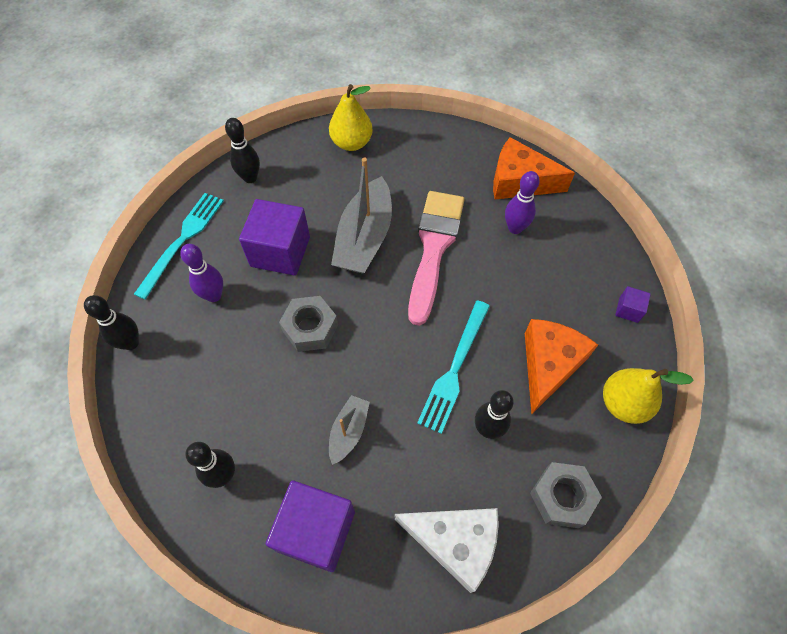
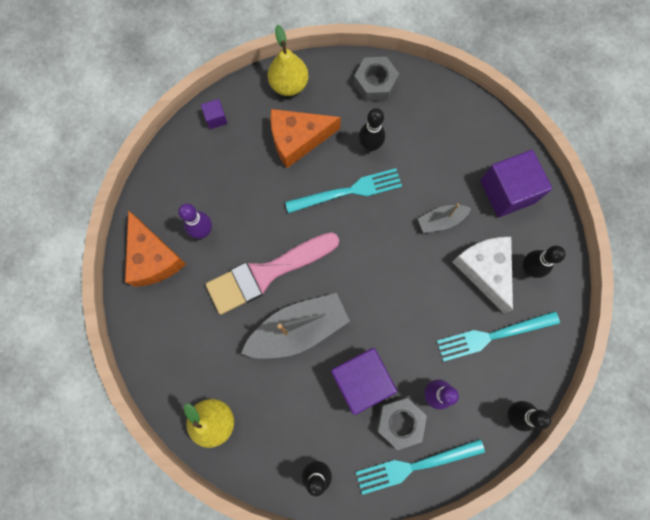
camera: 130 degrees left, 15 degrees up
grey nut [279,296,338,352] -> grey nut moved to [377,397,427,450]
white cheese [395,508,499,593] -> white cheese moved to [452,237,513,313]
none -> turquoise fork [437,311,560,362]

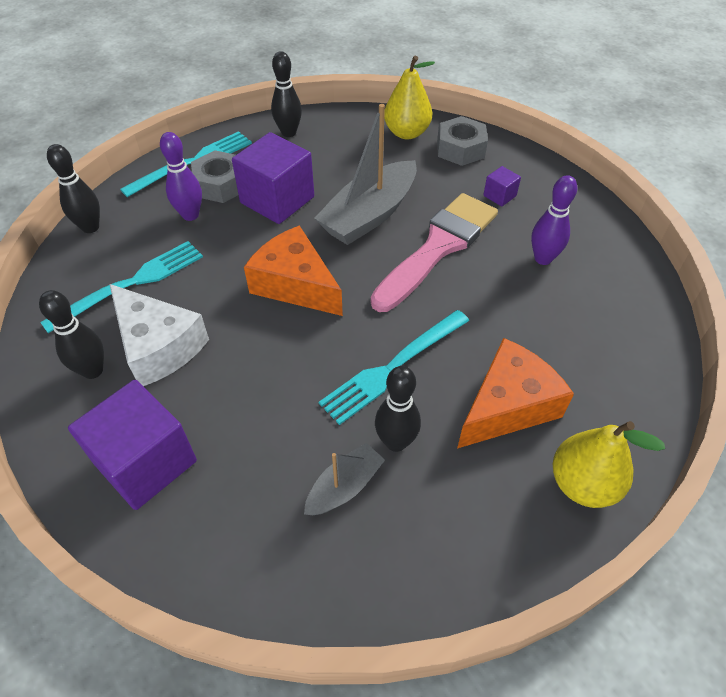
camera: 155 degrees right, 25 degrees down
orange cheese [125,210,186,287] -> orange cheese moved to [244,225,343,316]
purple cube [201,99,227,129] -> purple cube moved to [483,166,521,207]
grey nut [354,57,399,101] -> grey nut moved to [437,116,488,166]
grey boat [418,203,472,233] -> grey boat moved to [304,443,385,515]

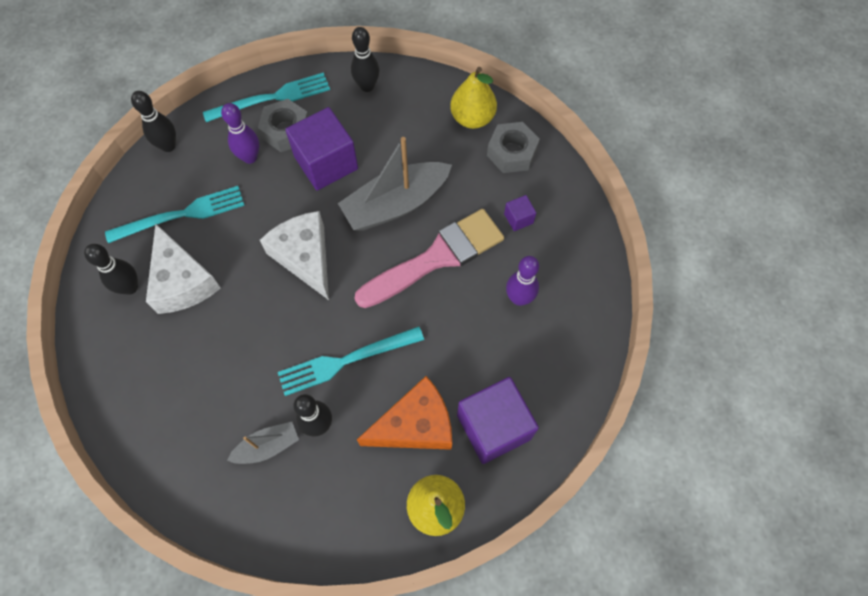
camera: 20 degrees right, 15 degrees up
purple cube [68,380,197,510] -> purple cube moved to [457,377,539,464]
orange cheese [244,225,343,316] -> white cheese [260,211,329,300]

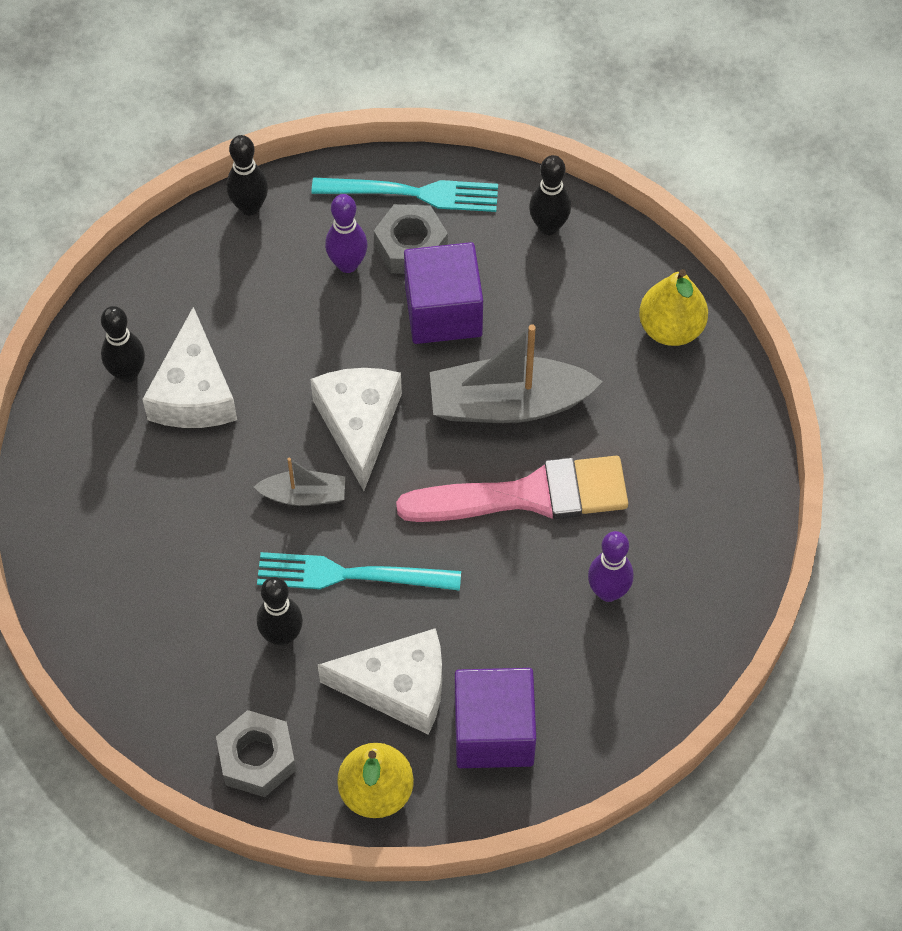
camera: 25 degrees right, 5 degrees down
turquoise fork [105,186,245,243] -> none
grey boat [227,422,299,464] -> grey boat moved to [254,458,345,506]
orange cheese [357,376,452,450] -> white cheese [318,628,442,735]
grey nut [487,122,540,173] -> grey nut moved to [216,710,296,797]
purple cube [504,195,536,231] -> none

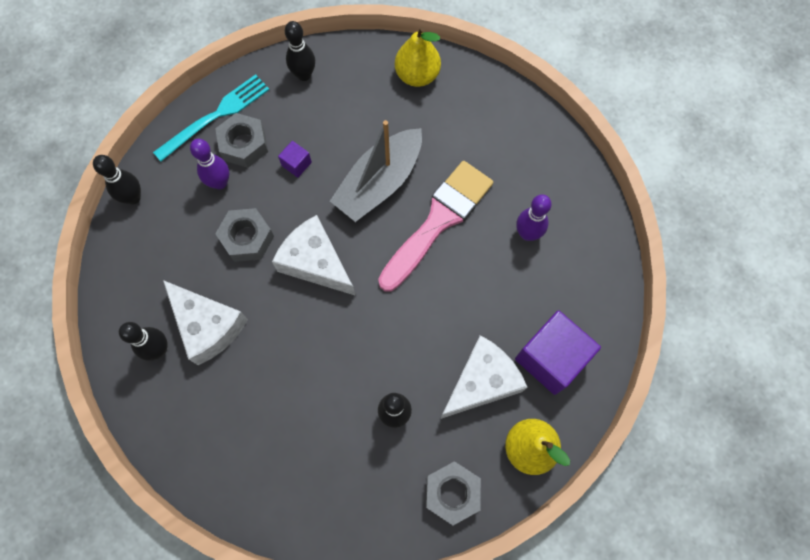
camera: 45 degrees left, 10 degrees up
grey boat [254,458,345,506] -> none
turquoise fork [257,552,461,591] -> none
purple cube [404,242,483,344] -> purple cube [278,141,312,178], size x0.45
none -> grey nut [215,208,274,262]

